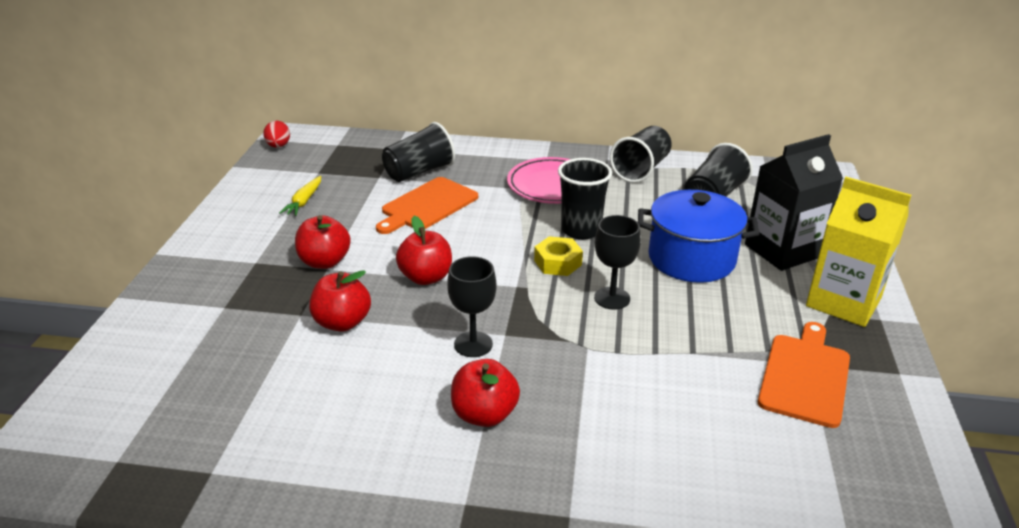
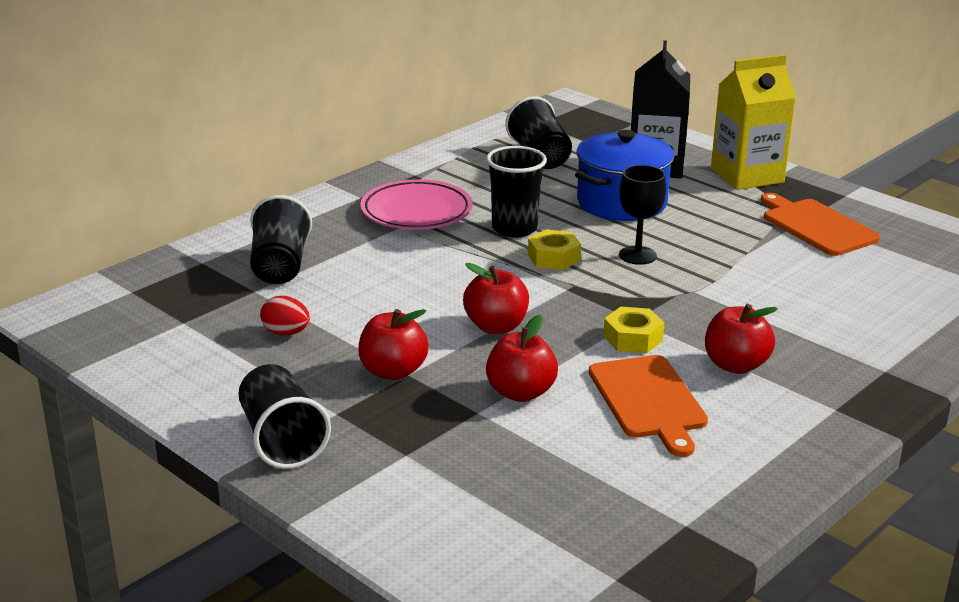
camera: 55 degrees left, 5 degrees down
red egg [263,121,290,148] -> red egg moved to [260,296,310,335]
yellow carrot [279,176,321,216] -> none
orange cutting board [376,177,478,234] -> orange cutting board moved to [589,355,708,457]
black goblet [447,256,497,357] -> yellow nut [603,307,664,353]
black cup [610,126,672,183] -> black cup moved to [238,364,331,469]

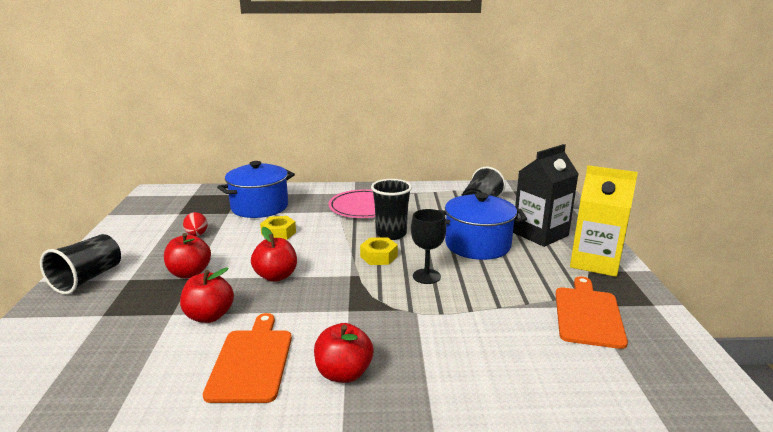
camera: 45 degrees right, 5 degrees down
black cup [250,195,312,284] -> blue pot [217,161,295,218]
orange cutting board [589,355,708,457] -> orange cutting board turned 150 degrees clockwise [203,313,292,403]
yellow nut [603,307,664,353] -> yellow nut moved to [260,216,296,240]

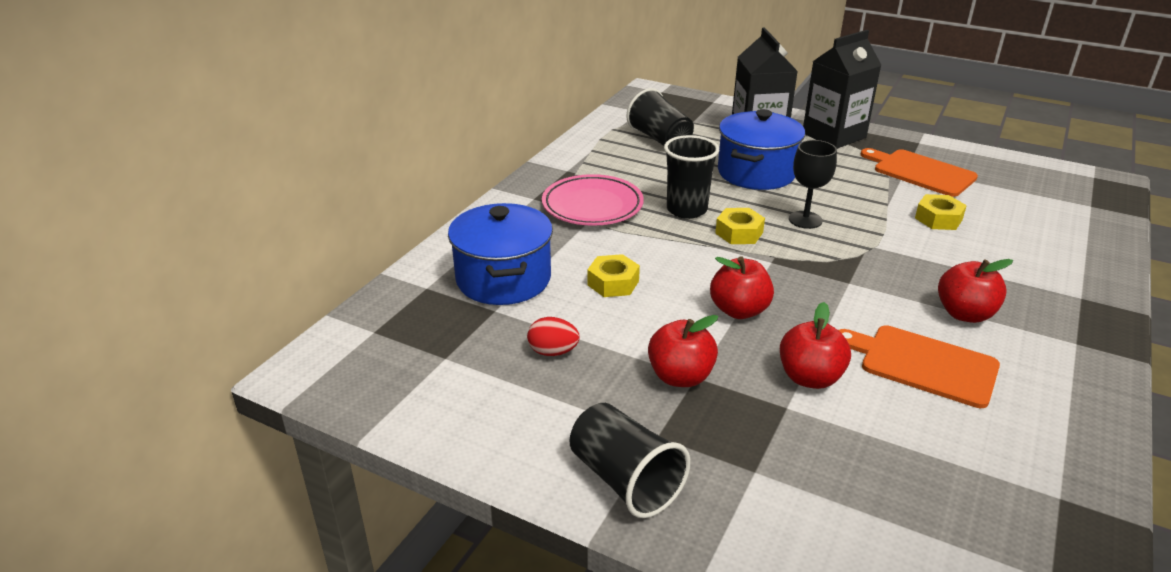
camera: 60 degrees left, 10 degrees up
yellow carton [570,165,638,277] -> black carton [803,30,881,149]
none -> yellow nut [915,194,967,230]

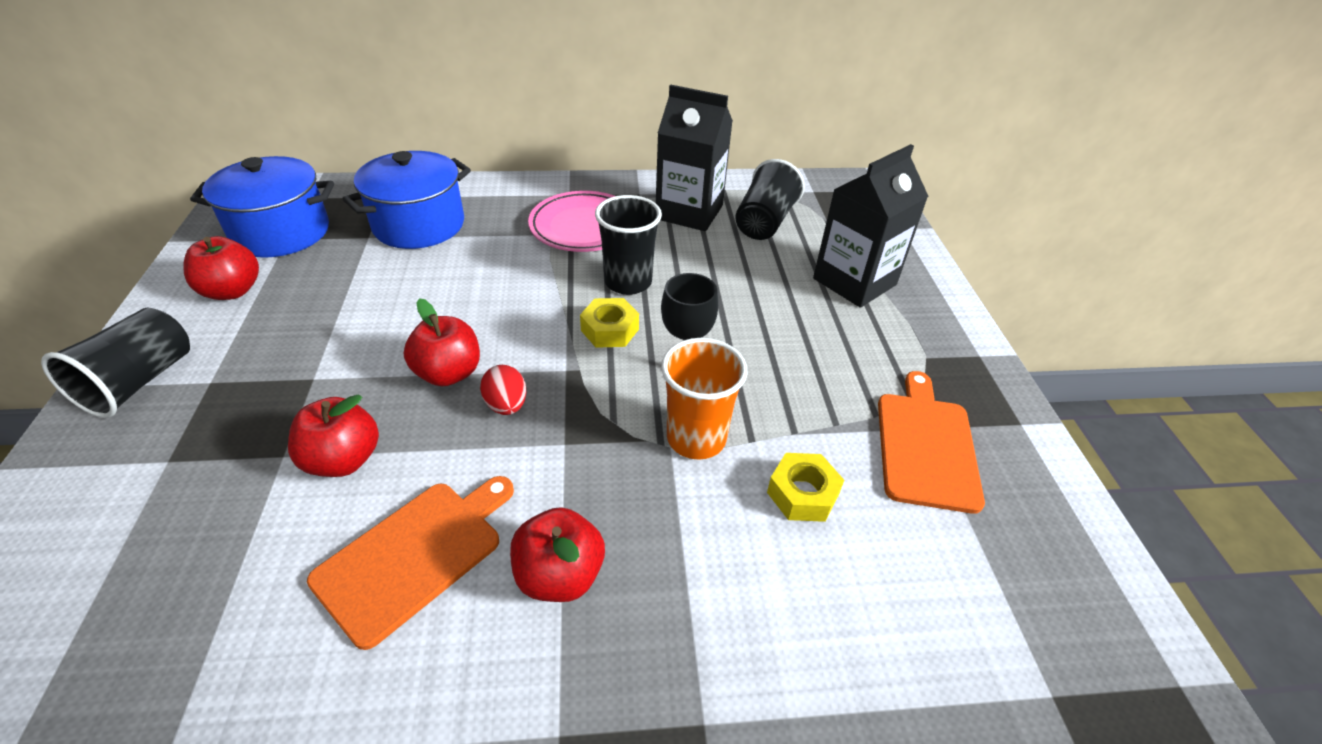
camera: 55 degrees right, 10 degrees up
red egg [527,317,580,356] -> red egg moved to [480,365,527,415]
yellow nut [587,254,640,297] -> none
red apple [648,315,718,387] -> red apple moved to [184,236,259,300]
blue pot [718,109,805,190] -> blue pot moved to [190,156,334,258]
black carton [803,30,881,149] -> black carton moved to [656,85,733,231]
orange cutting board [838,325,1000,408] -> orange cutting board turned 45 degrees clockwise [307,476,514,650]
none -> orange cup [661,338,748,460]

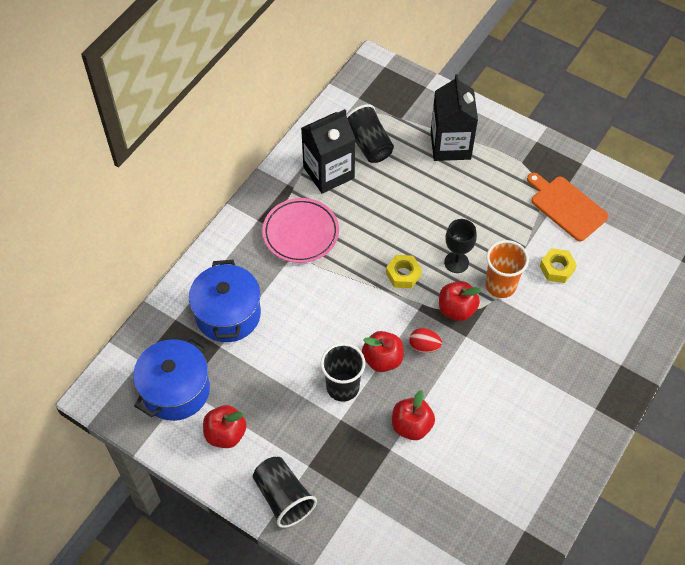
camera: 50 degrees left, 15 degrees up
orange cutting board [307,476,514,650] -> none
red apple [510,507,605,602] -> red apple moved to [439,281,481,321]
black cup [595,195,662,295] -> black cup moved to [321,343,365,402]

